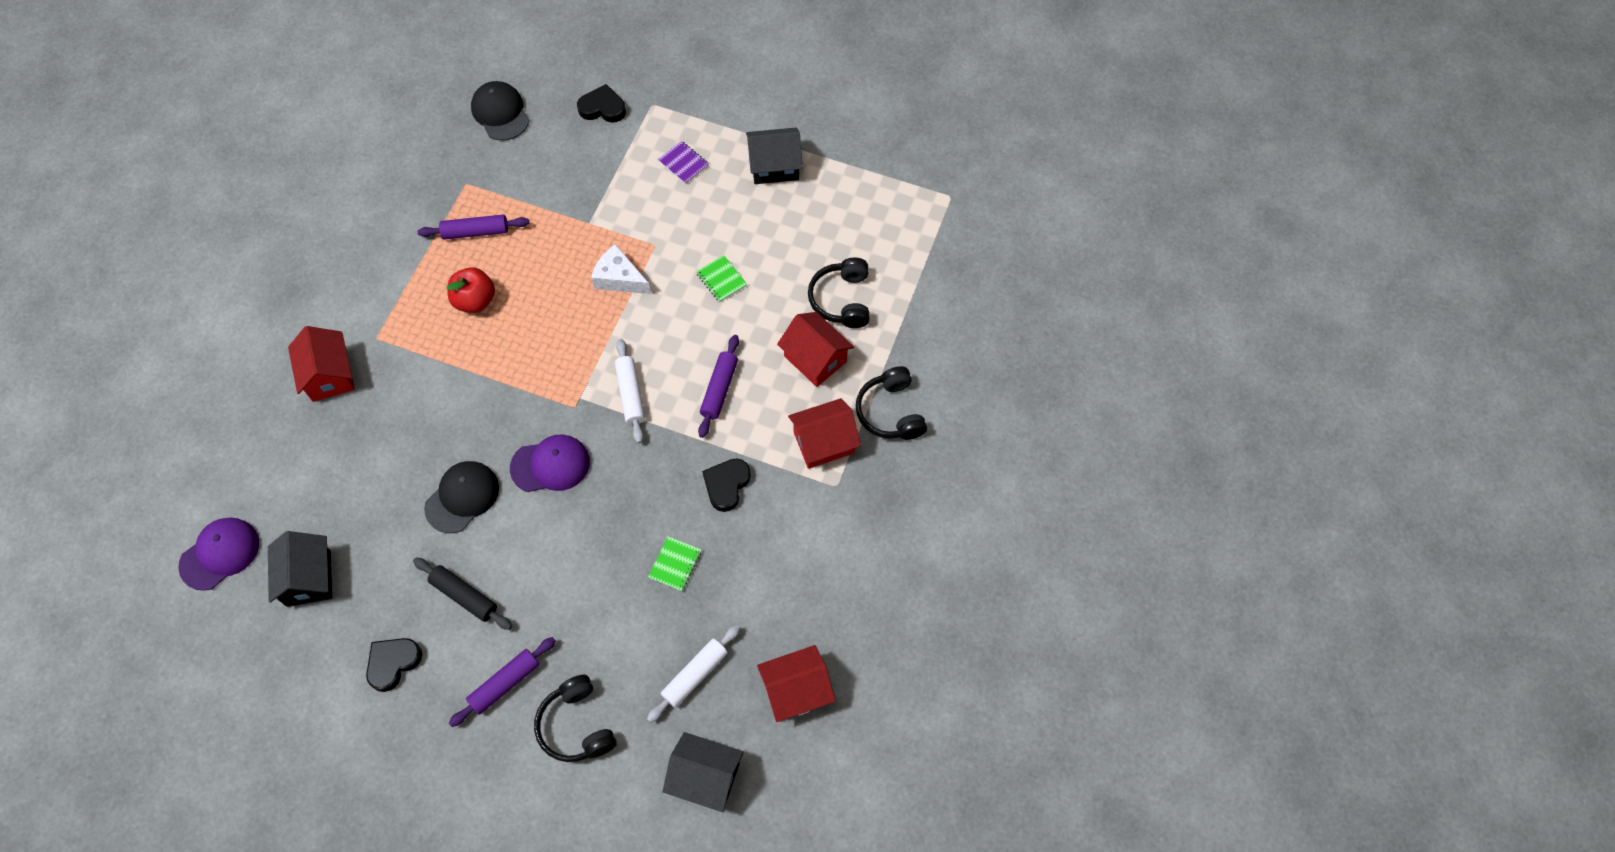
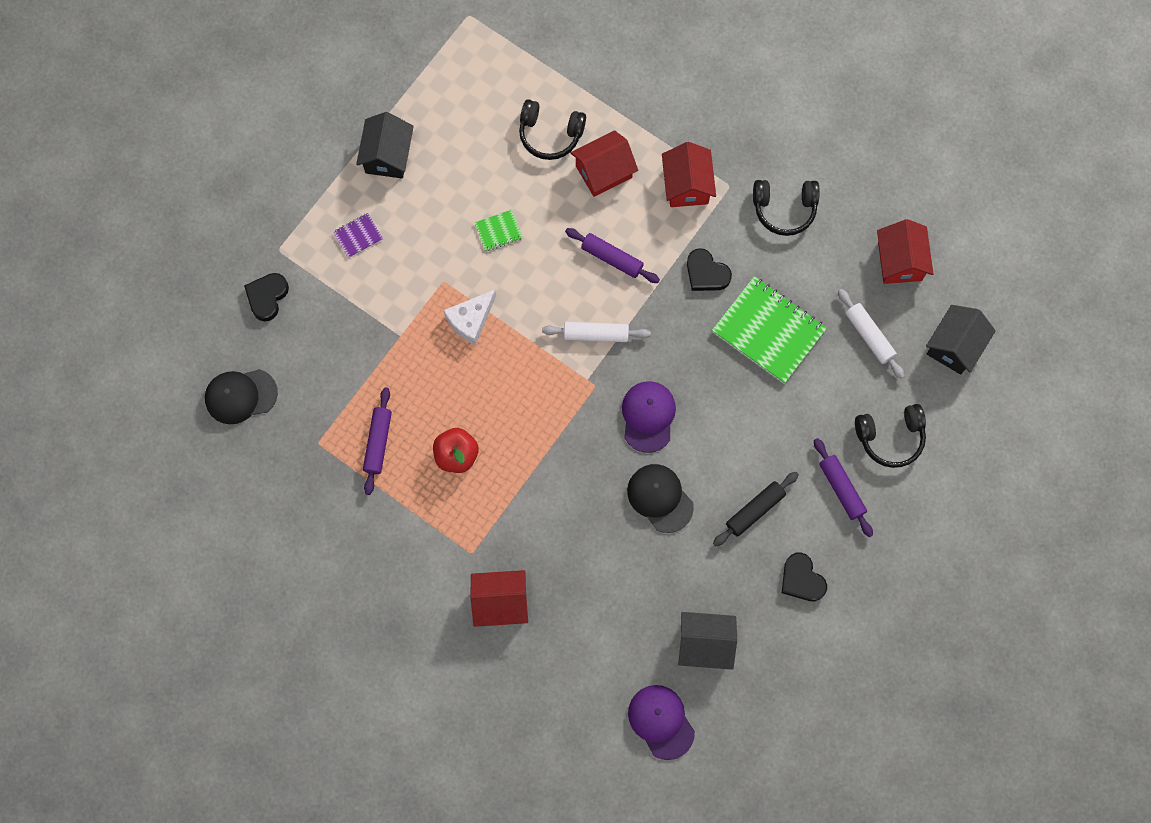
camera: 75 degrees left, 10 degrees up
green notebook [648,536,701,591] -> green notebook [712,276,827,384], size x2.21
black headphones [856,366,927,440] -> black headphones moved to [753,180,820,236]

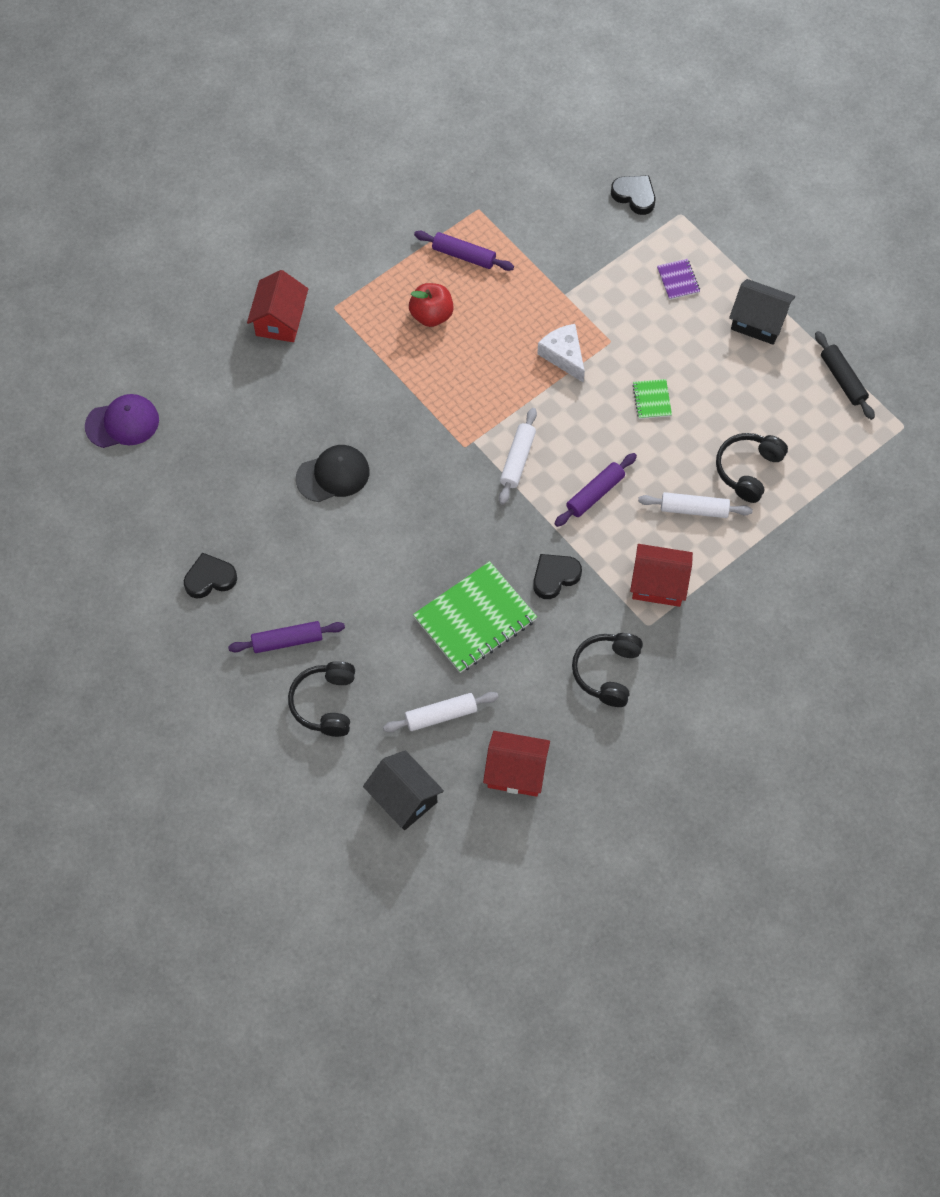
camera: 105 degrees right, 10 degrees down
black cap [205,369,278,424] -> none
red house [571,130,638,197] -> white rolling pin [638,492,753,518]
purple cap [622,381,676,453] -> none
black house [678,612,737,670] -> none
black rolling pin [713,472,799,546] -> black rolling pin moved to [815,331,875,420]

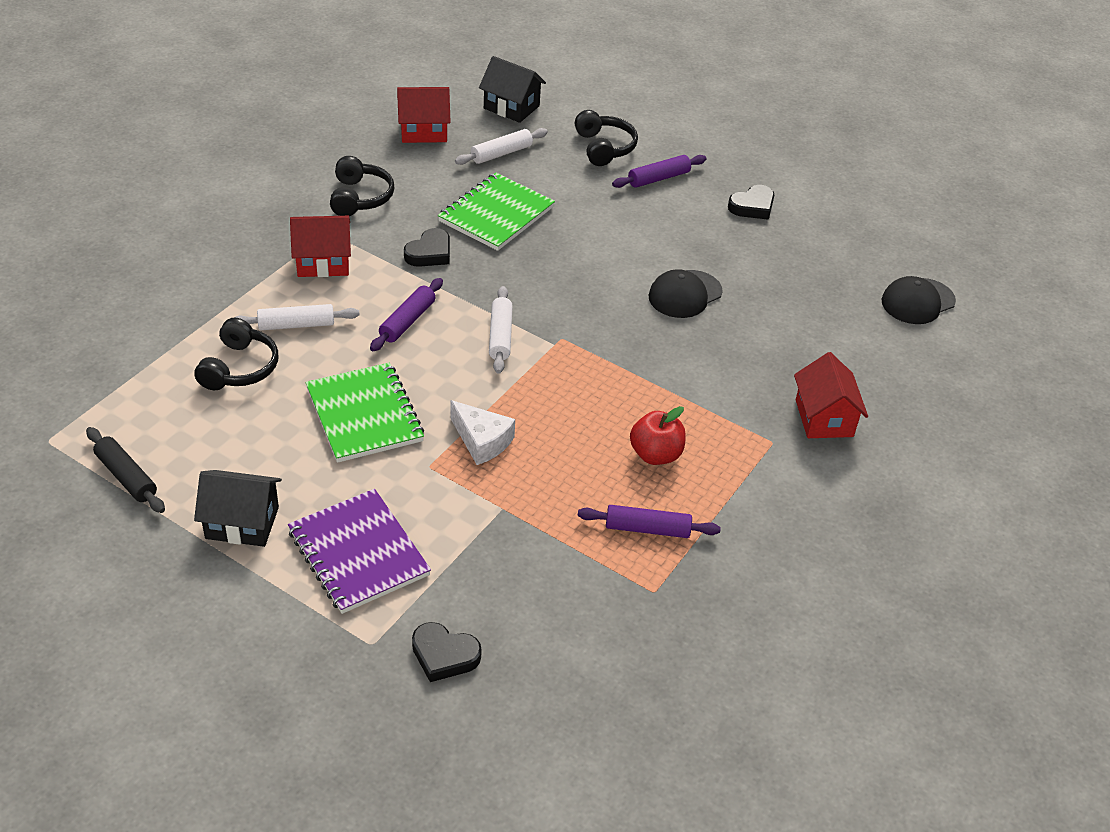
camera: 160 degrees right, 20 degrees down
purple cap [85,394,159,448] -> black cap [881,276,956,324]
green notebook [632,379,672,419] -> green notebook [305,362,424,463], size x2.21
purple notebook [657,259,700,300] -> purple notebook [288,489,431,614], size x2.21

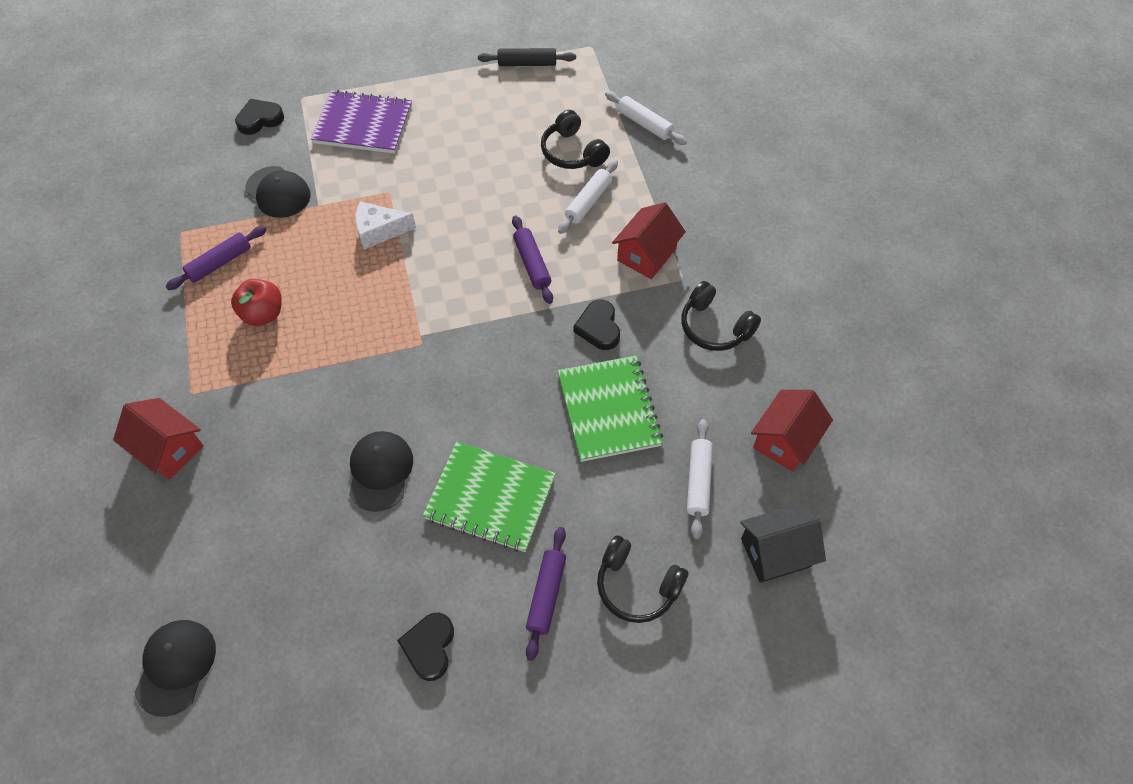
camera: 135 degrees right, 15 degrees up
black house [194,470,282,547] -> none
green notebook [305,362,424,463] -> green notebook moved to [423,442,556,552]
white rolling pin [489,286,513,374] -> white rolling pin moved to [605,91,687,145]
none -> black cap [245,166,311,218]

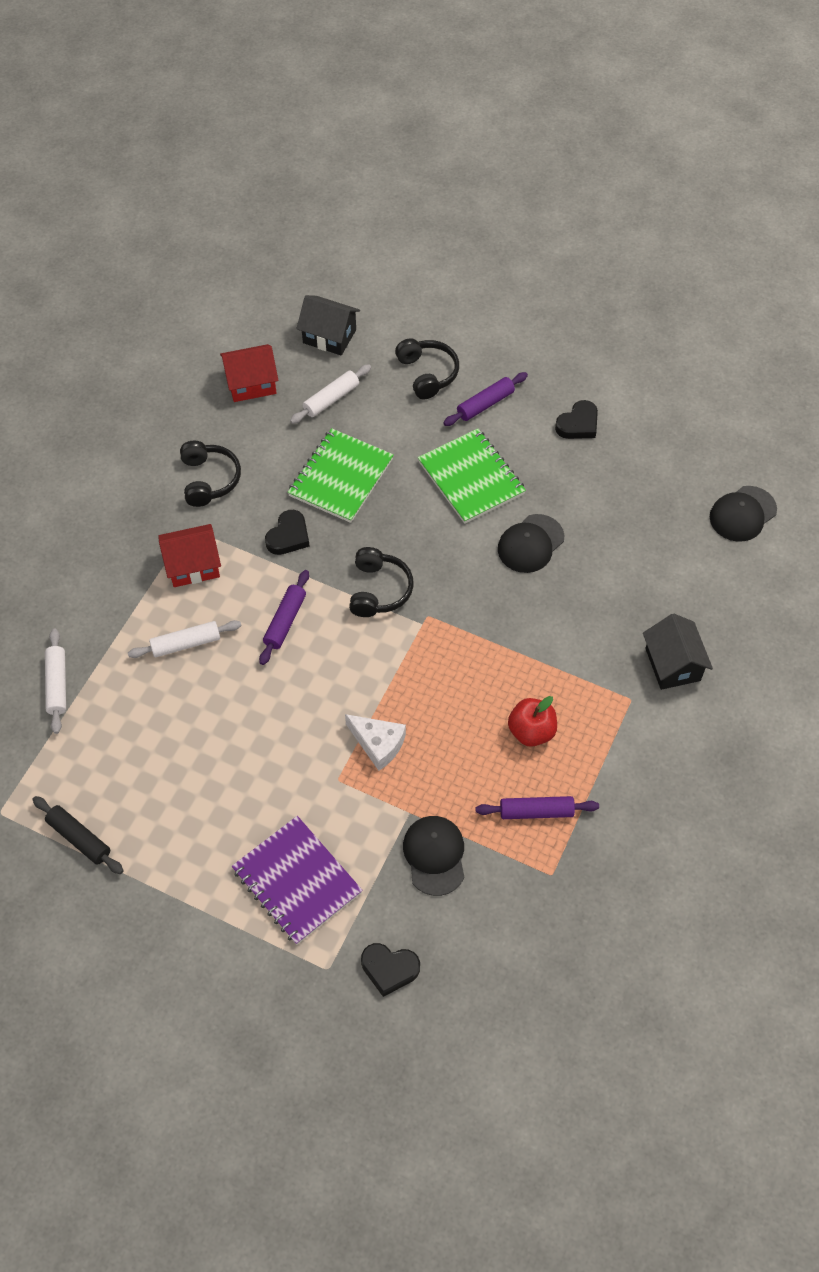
camera: 140 degrees left, 0 degrees up
red house [113,398,204,480] -> black house [643,614,713,690]
black headphones [541,110,610,169] -> black headphones moved to [349,547,414,617]

